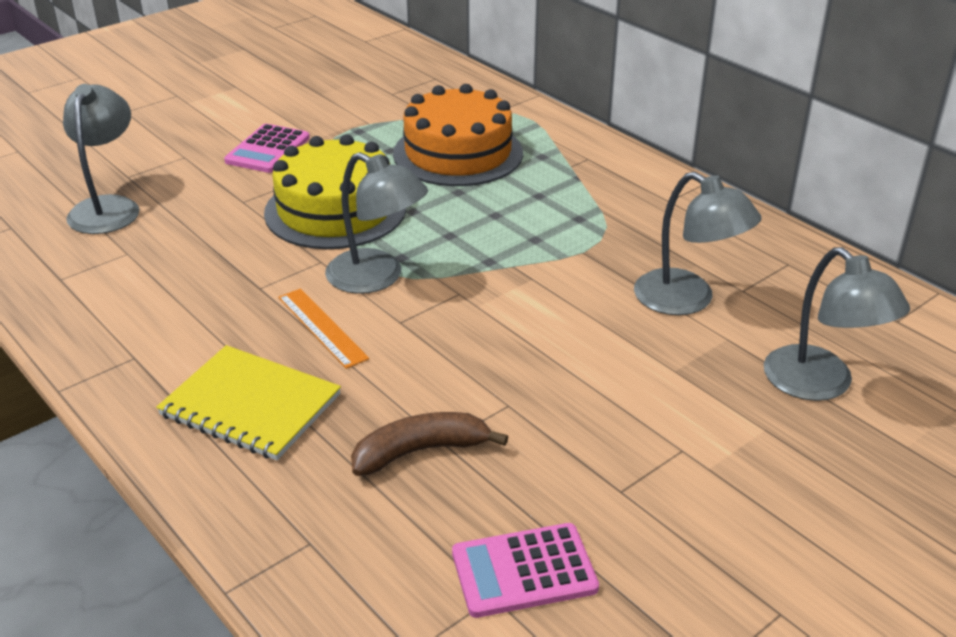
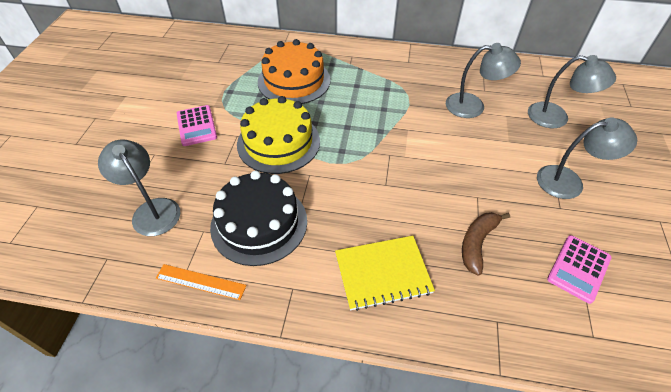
camera: 40 degrees left, 15 degrees up
orange ruler [278,289,369,369] -> orange ruler moved to [156,264,247,300]
grey lamp [325,152,428,294] -> grey lamp moved to [537,117,637,199]
none -> black cake [210,171,307,266]

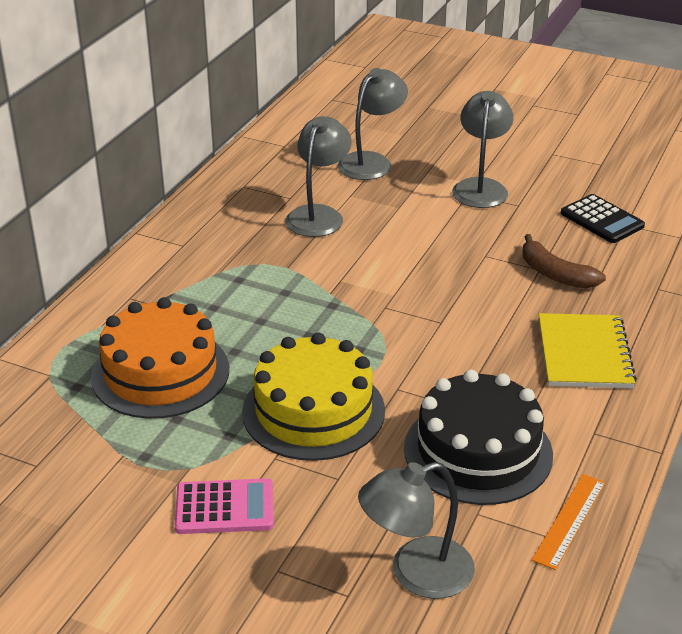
camera: 75 degrees left, 15 degrees down
pink calculator [547,235,611,304] -> black calculator [561,194,645,243]

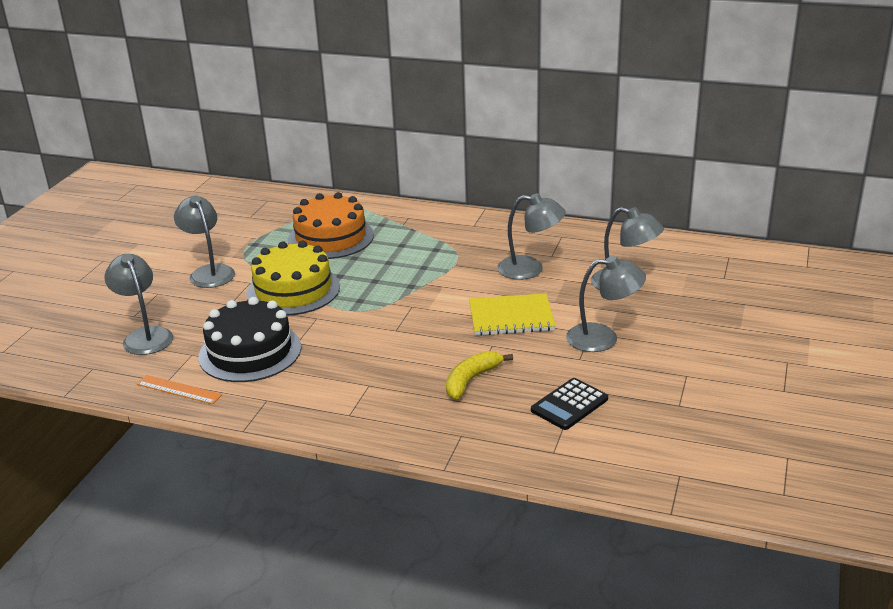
camera: 85 degrees right, 5 degrees down
pink calculator [175,478,274,534] -> grey lamp [174,195,235,288]
brown banana [523,234,606,288] -> yellow banana [446,351,513,399]
yellow notebook [539,313,637,388] -> yellow notebook moved to [469,293,556,336]

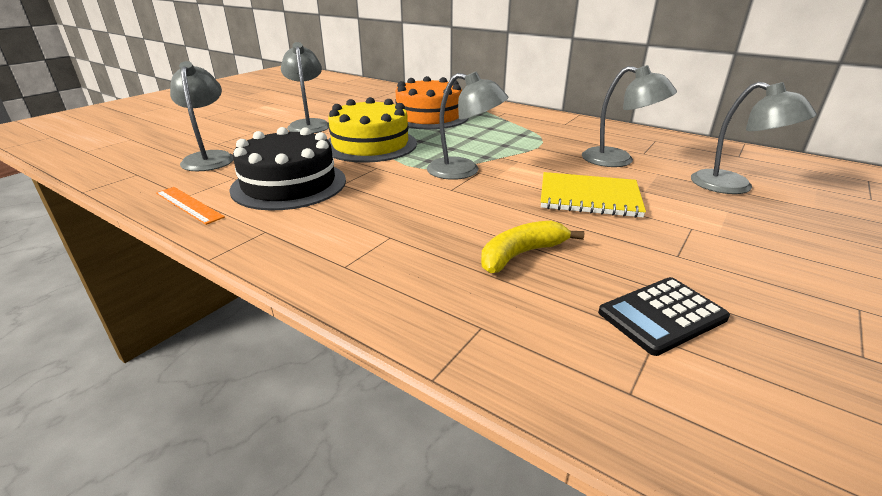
camera: 15 degrees right, 0 degrees up
grey lamp [566,256,646,352] -> grey lamp moved to [427,72,509,180]

